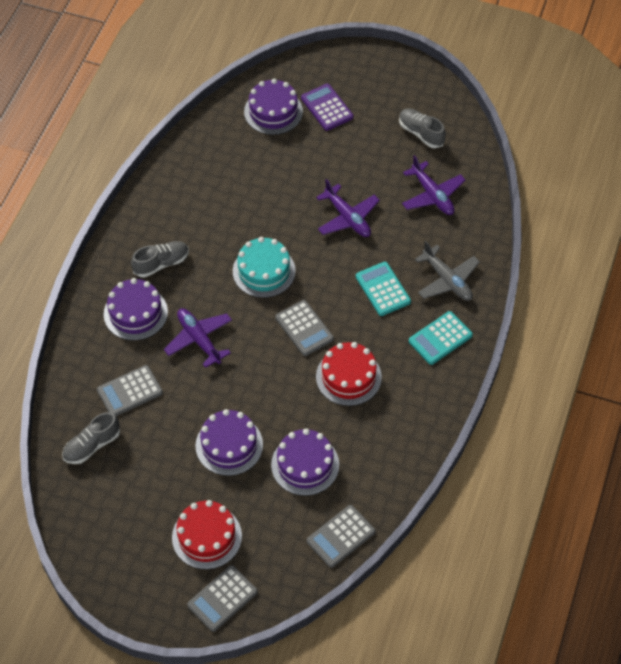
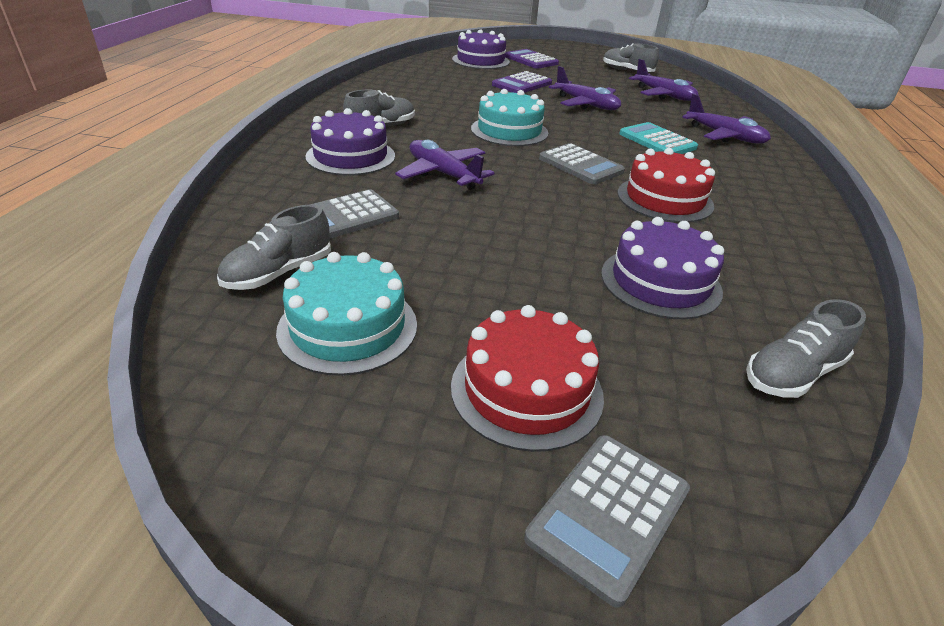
camera: 10 degrees left, 20 degrees down
purple cake [195,409,263,476] -> none
grey calculator [307,505,375,568] -> grey shoe [746,299,866,398]
turquoise calculator [409,311,473,365] -> none
grey plane [415,241,480,301] -> purple plane [682,94,771,144]
none -> turquoise cake [276,252,417,376]
none -> purple calculator [492,71,552,93]

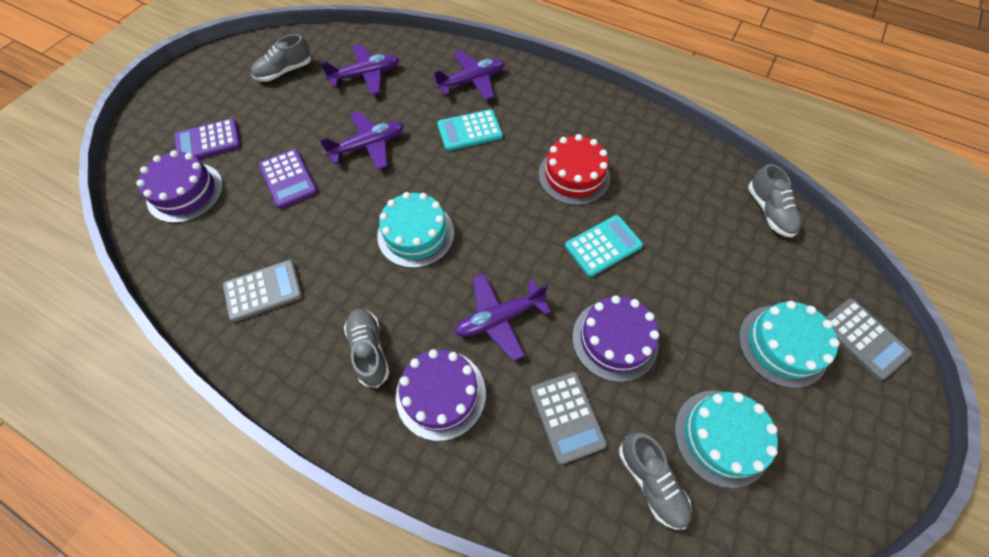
camera: 70 degrees left, 25 degrees up
red cake [451,305,604,452] -> turquoise cake [739,301,840,388]
grey calculator [539,143,625,184] -> grey calculator moved to [223,260,303,323]
purple cake [601,217,724,319] -> purple cake moved to [572,295,659,382]
none -> turquoise calculator [565,215,643,277]

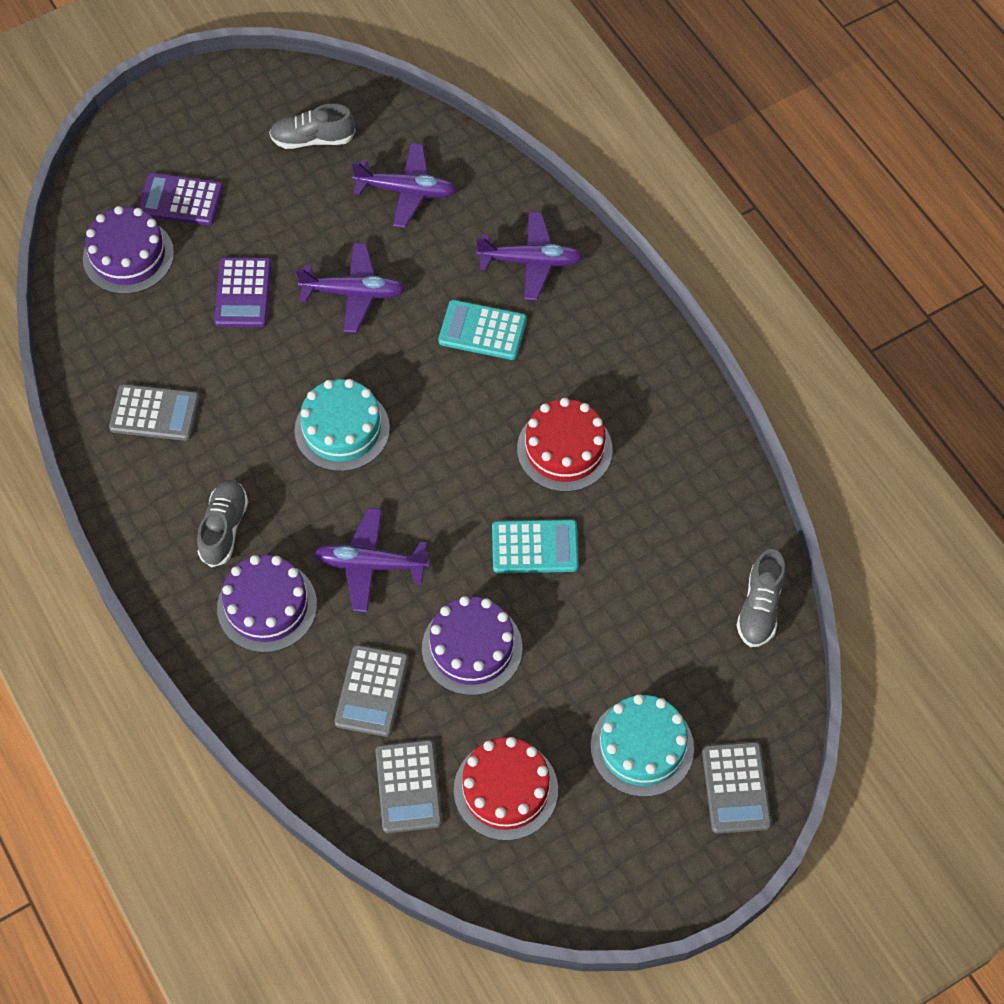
camera: 30 degrees right, 0 degrees up
grey shoe [619,432,692,530] -> grey calculator [375,740,442,833]
turquoise cake [674,391,778,488] -> red cake [454,737,558,841]

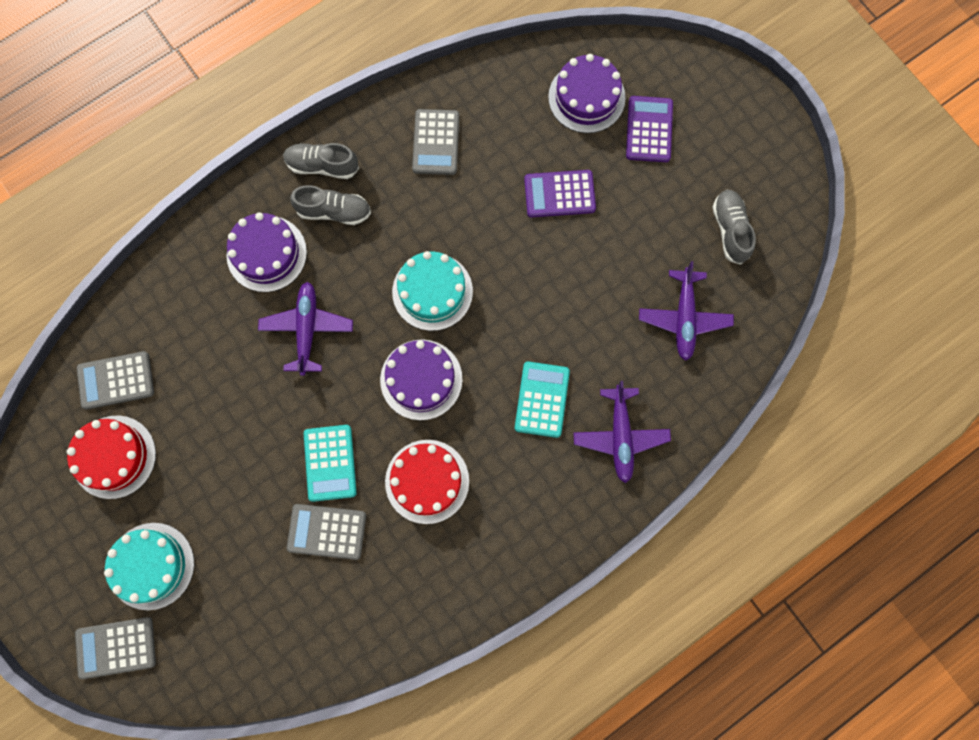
camera: 85 degrees right, 15 degrees up
purple plane [296,243,405,333] -> none
grey calculator [334,645,409,737] -> grey calculator moved to [287,504,366,560]
purple cake [422,596,522,695] -> purple cake moved to [380,339,463,420]
grey shoe [736,549,786,647] -> grey shoe moved to [283,143,359,179]

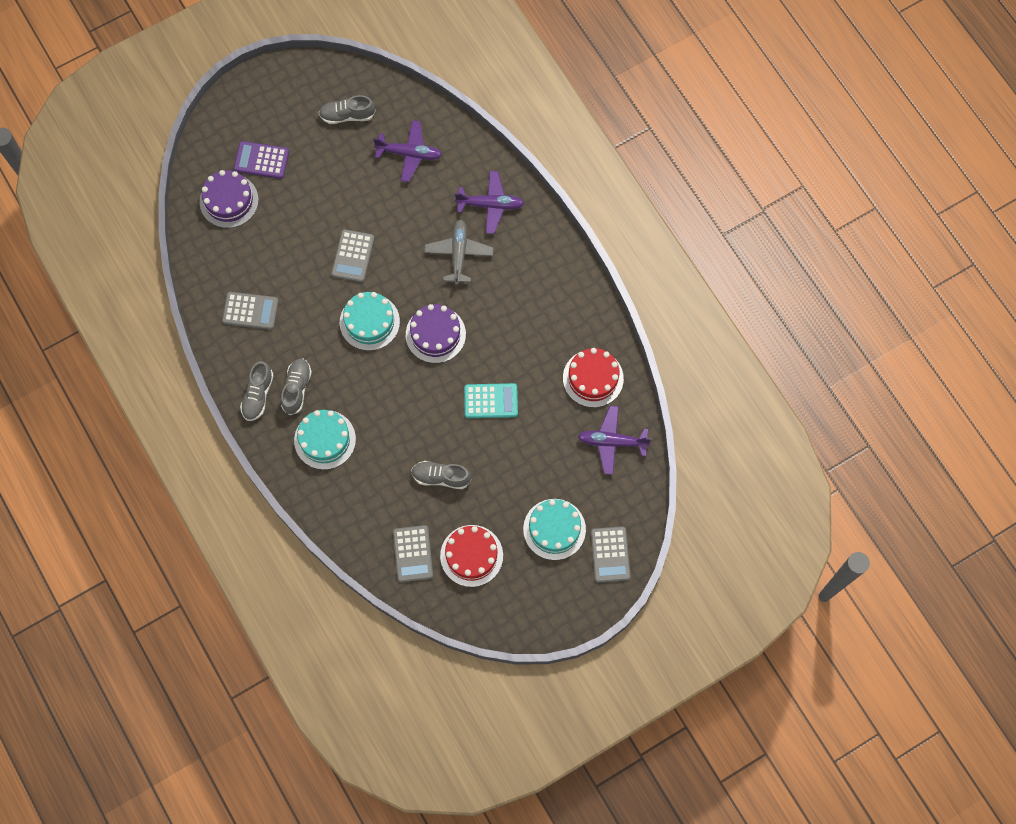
camera: 85 degrees left, 5 degrees down
purple cake [226,212,307,292] -> turquoise cake [294,410,356,470]
purple plane [258,282,353,376] -> purple plane moved to [578,406,651,475]
grey calculator [287,504,366,560] -> grey calculator moved to [331,229,375,283]
red cake [385,440,469,524] -> red cake moved to [563,348,624,407]
turquoise calculator [515,362,570,438] -> grey plane [424,220,493,285]
purple calculator [524,170,596,217] -> none
none -> grey shoe [411,461,471,489]

